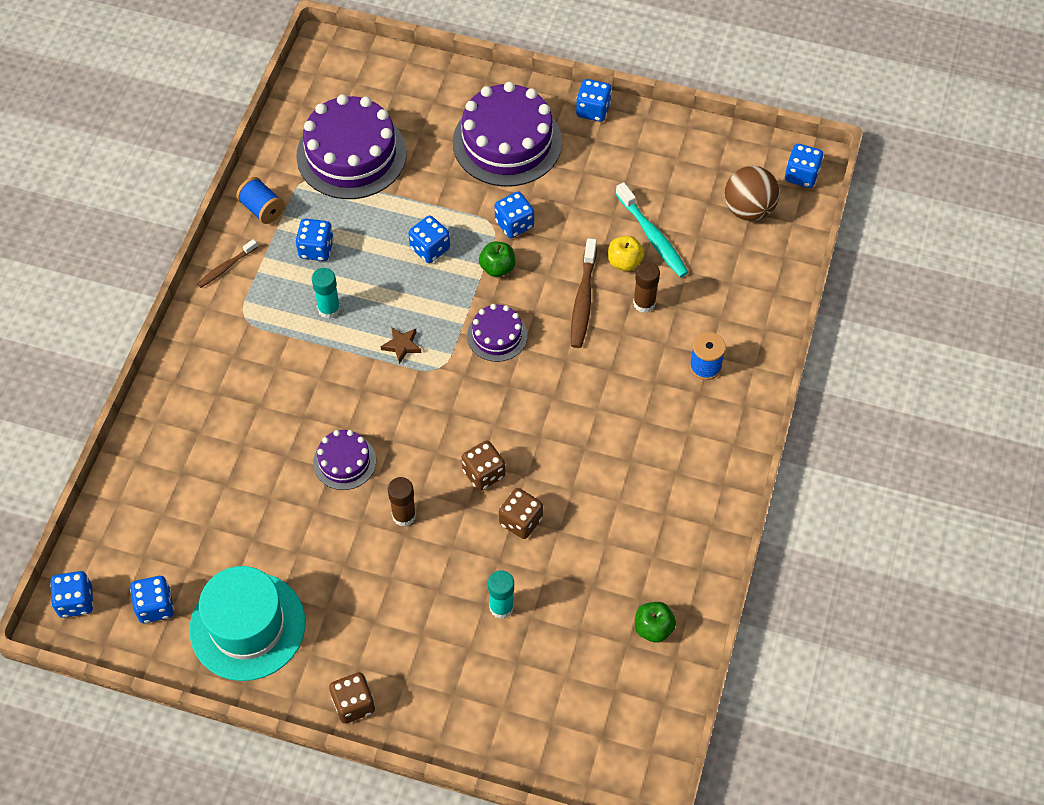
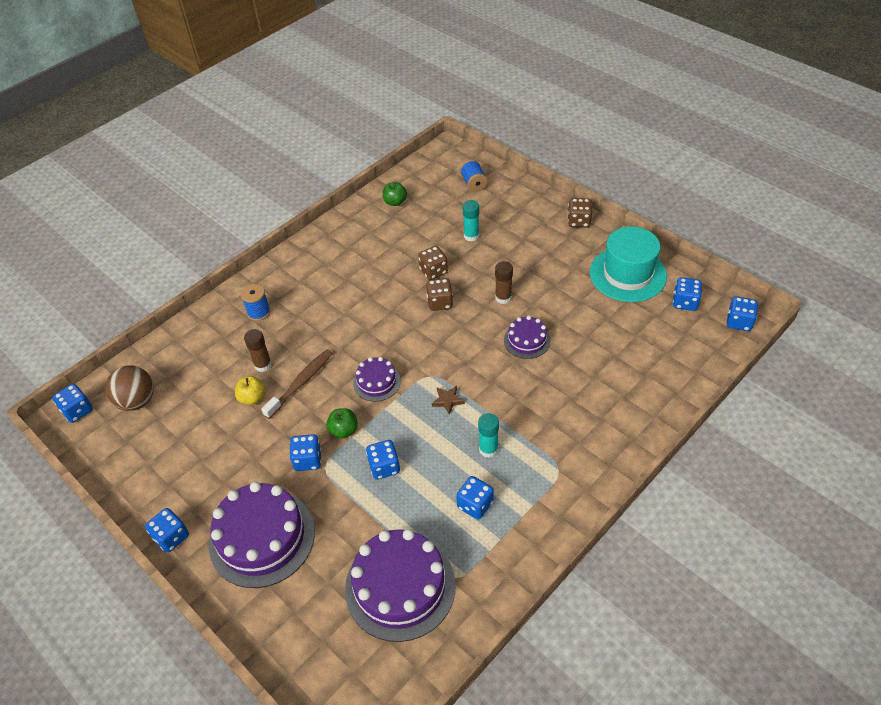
camera: 150 degrees left, 10 degrees down
brown toothbrush [197,239,258,288] -> none
blue spool [236,177,285,224] -> blue spool moved to [460,159,488,192]
turquoise toothbrush [615,182,689,277] -> none

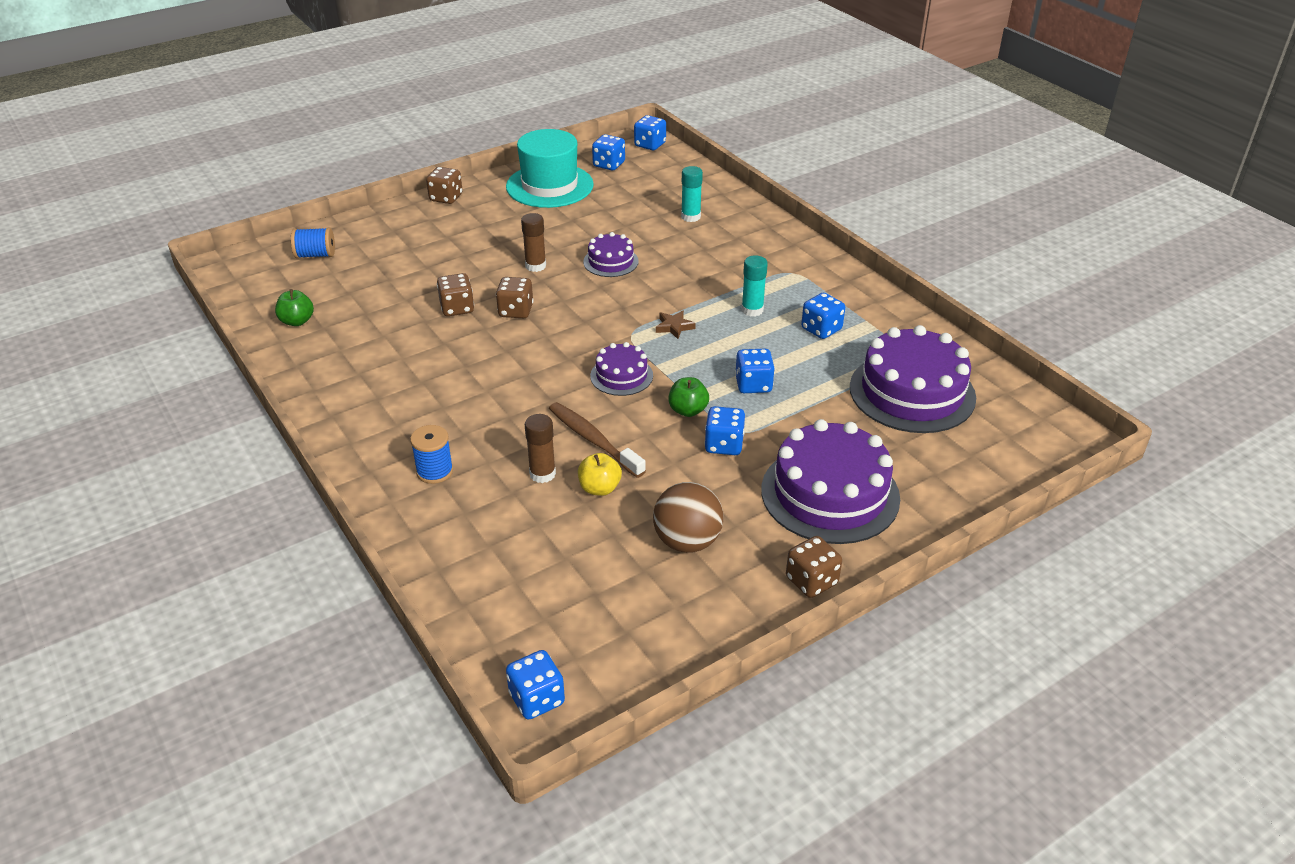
camera: 80 degrees left, 10 degrees down
brown ball [105,365,154,411] -> brown ball moved to [653,482,724,553]
blue dice [145,508,189,553] -> brown dice [786,536,842,598]
turquoise glue stick [463,200,479,242] -> turquoise glue stick moved to [681,166,703,222]

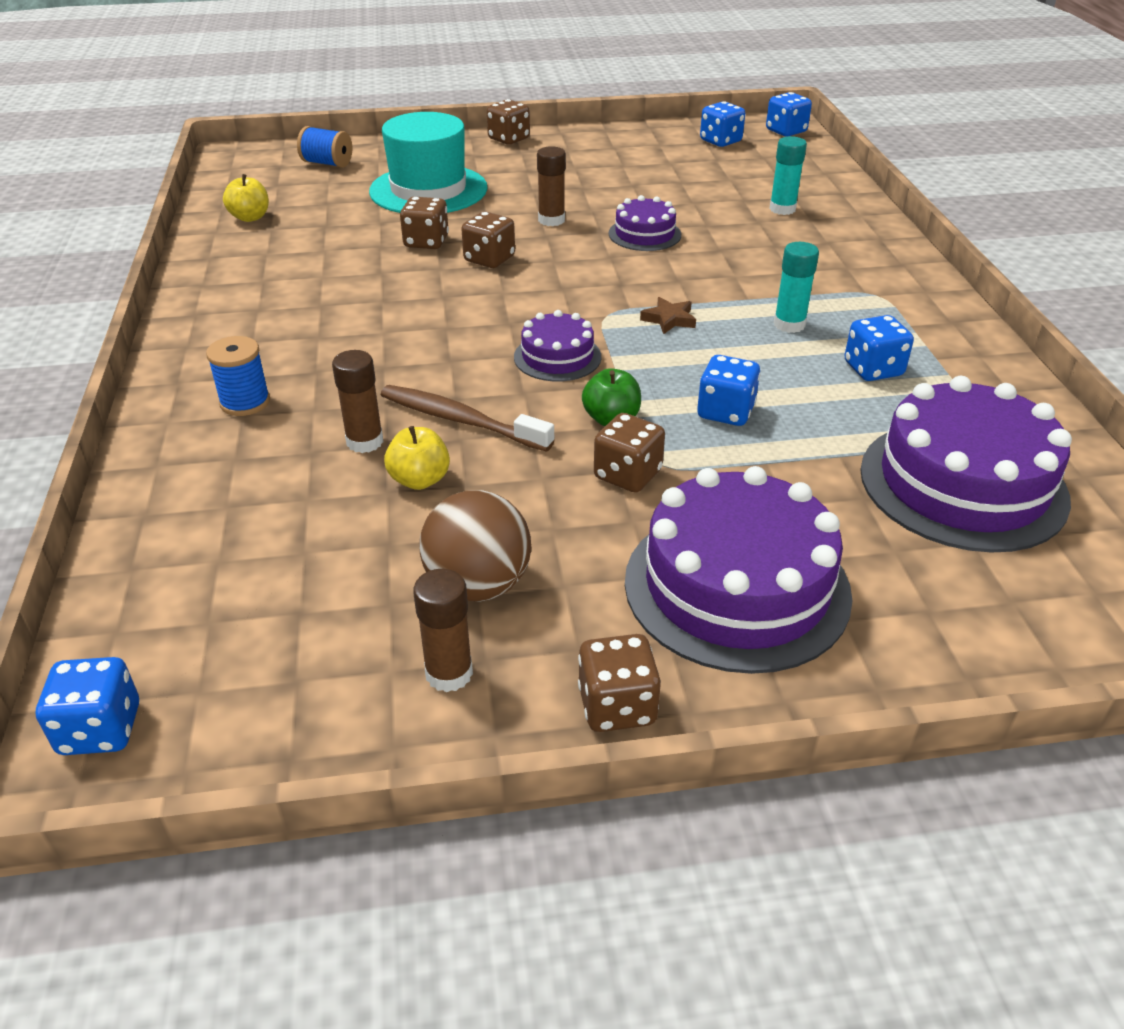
camera: 25 degrees right, 0 degrees up
green apple [275,289,314,326] -> yellow apple [223,174,269,222]
turquoise hat [506,129,594,208] -> turquoise hat moved to [369,112,488,213]
brown toothbrush [549,402,646,478] -> brown toothbrush turned 45 degrees counterclockwise [381,385,554,452]
blue dice [704,406,745,455] -> brown dice [594,413,665,493]
none -> brown glue stick [413,569,473,692]

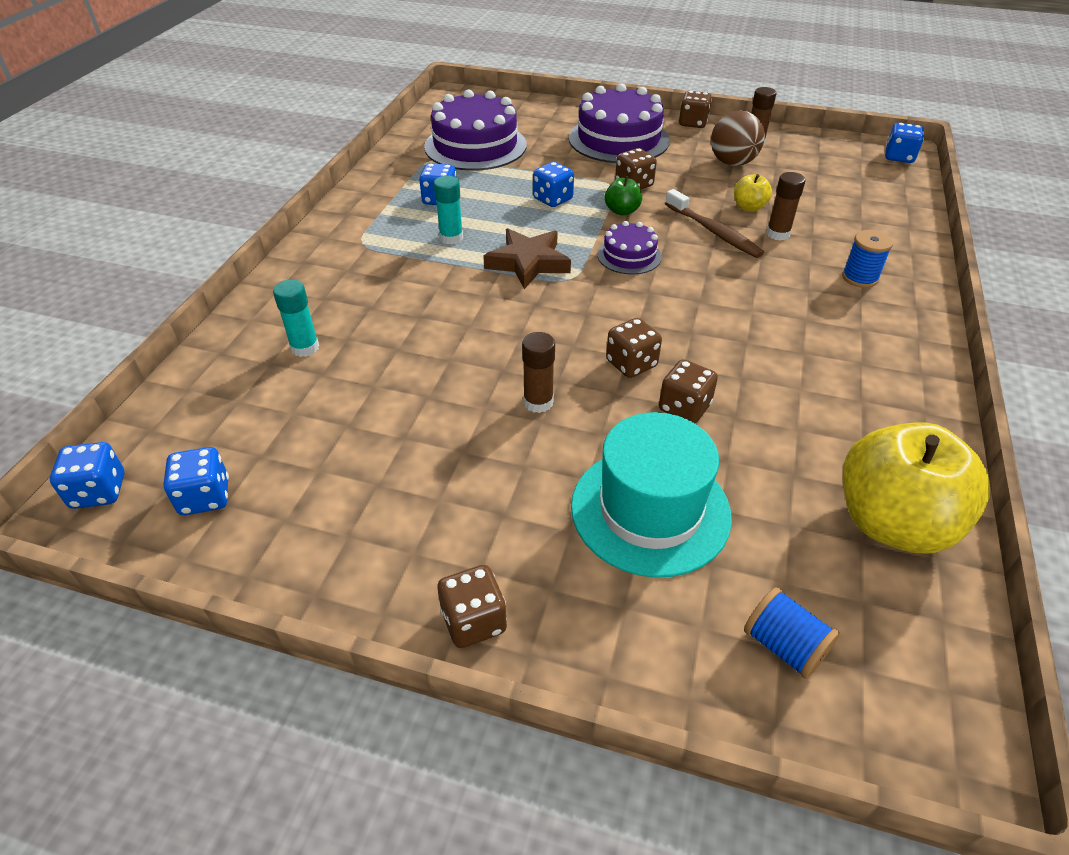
camera: 155 degrees left, 5 degrees up
yellow apple [223,174,269,222] -> yellow apple [843,422,990,553], size x2.22
purple cake [609,195,681,251] -> none
brown star [640,297,696,334] -> brown star [483,228,571,289], size x1.96

